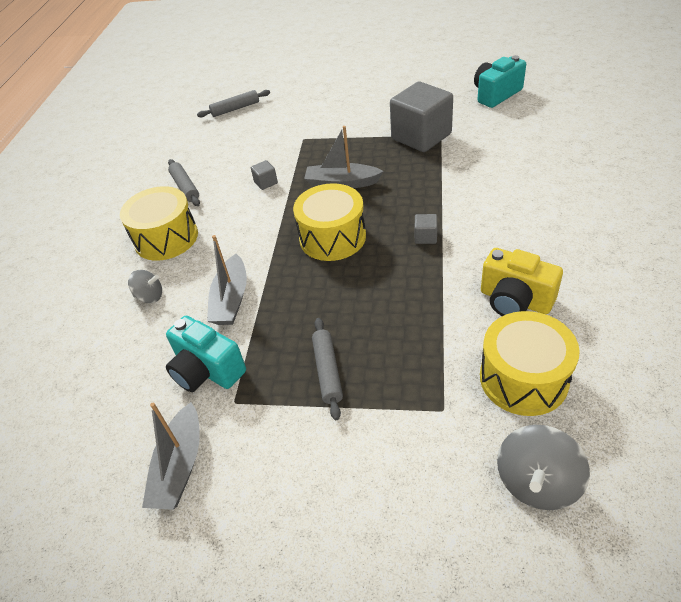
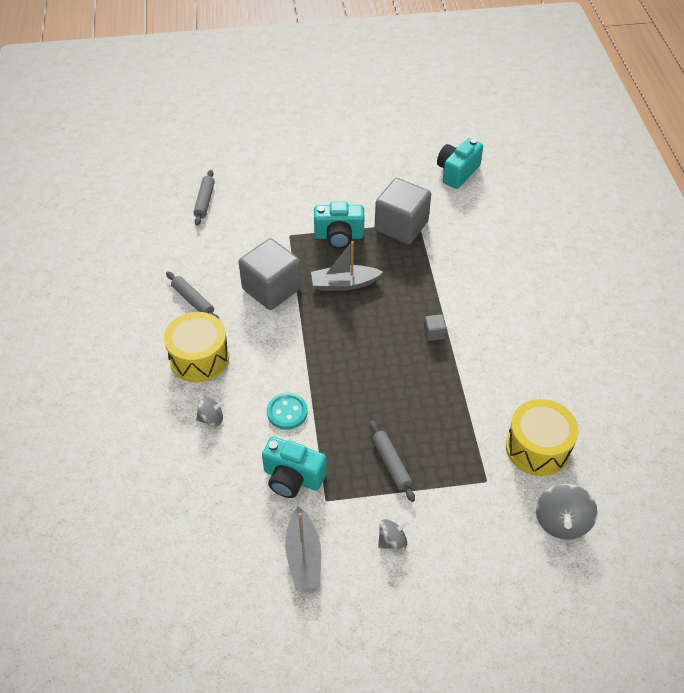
camera: 20 degrees left, 5 degrees up
grey rolling pin [197,90,270,117] -> grey rolling pin turned 45 degrees counterclockwise [193,170,215,226]
grey boat [207,235,247,325] -> turquoise button [267,393,308,430]
grey cube [251,160,278,190] -> grey cube [239,238,301,310], size x2.48
yellow drum [293,183,366,261] -> none
yellow camera [481,248,563,316] -> none
none -> turquoise camera [314,202,364,249]
none -> grey spinning top [378,519,409,550]

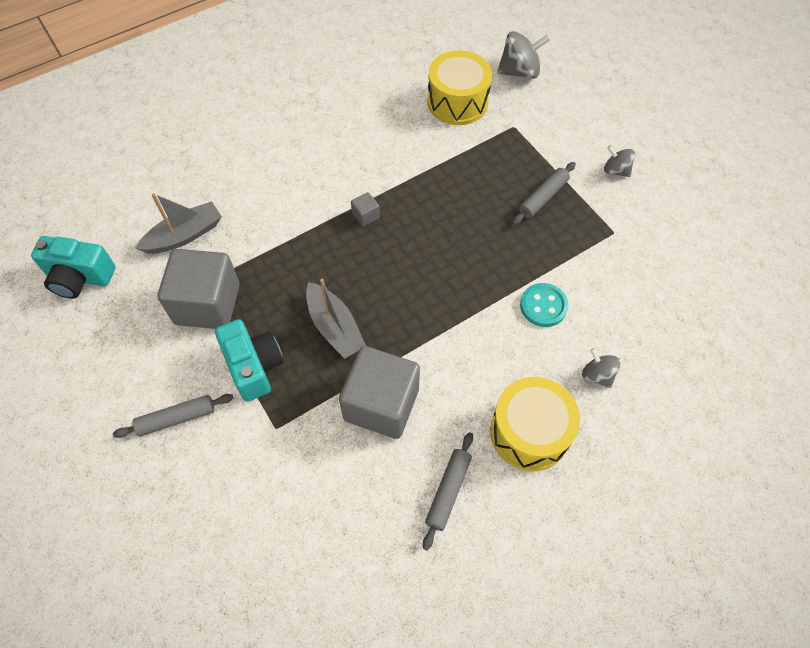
camera: 115 degrees left, 10 degrees up
grey rolling pin [193,170,215,226] -> grey rolling pin moved to [113,394,233,438]
turquoise camera [262,436,327,498] -> none
grey boat [285,506,321,590] -> grey boat moved to [135,193,222,253]

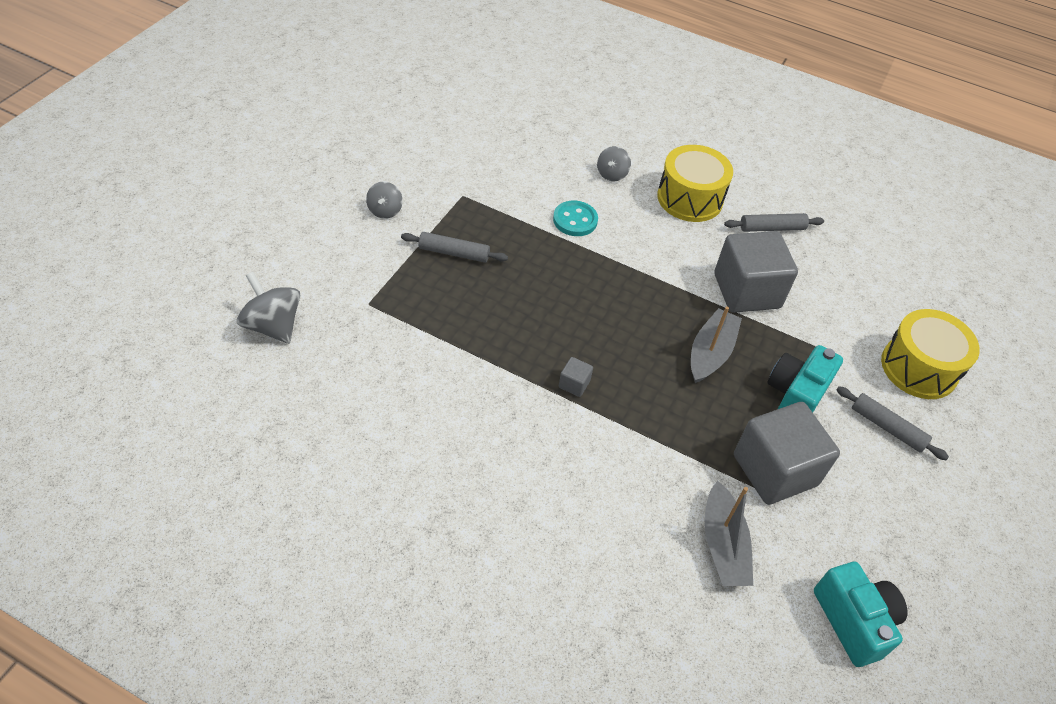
camera: 125 degrees left, 10 degrees down
grey boat [135,193,222,253] -> grey boat turned 120 degrees counterclockwise [705,481,753,586]
yellow drum [427,50,492,125] -> yellow drum moved to [881,309,980,399]

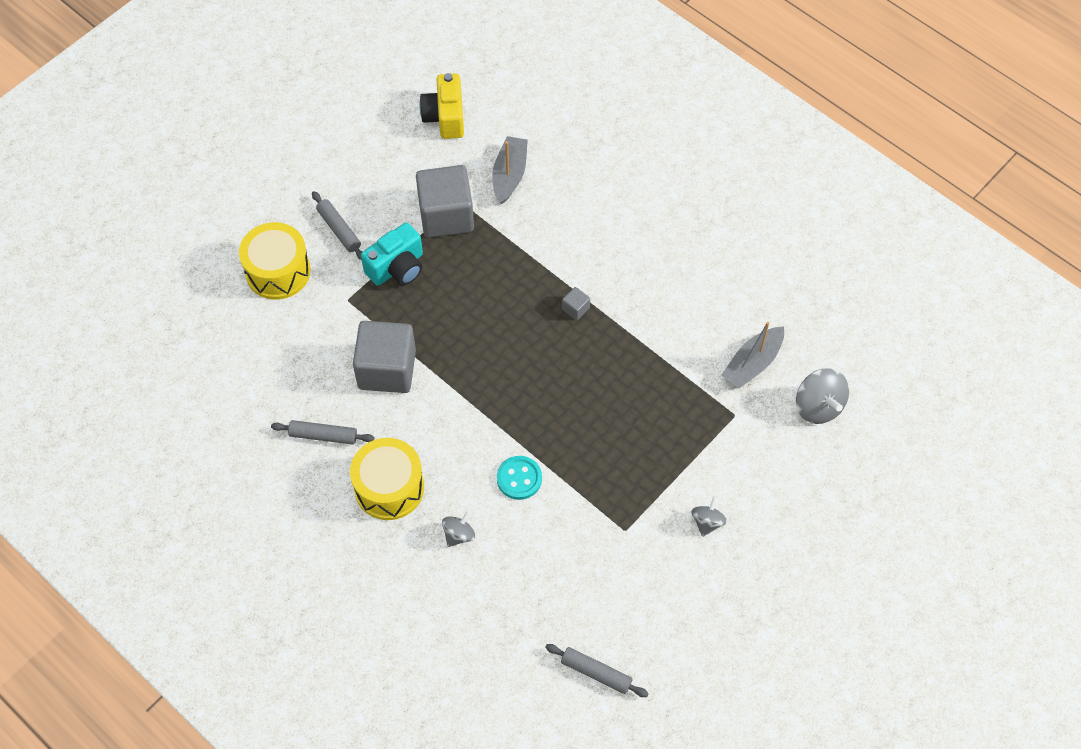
camera: 160 degrees left, 10 degrees up
grey rolling pin [401,232,508,263] -> grey rolling pin moved to [545,644,649,697]
grey boat [691,306,742,383] -> grey boat moved to [721,322,784,389]
turquoise camera [814,562,908,667] -> yellow camera [419,73,464,139]

